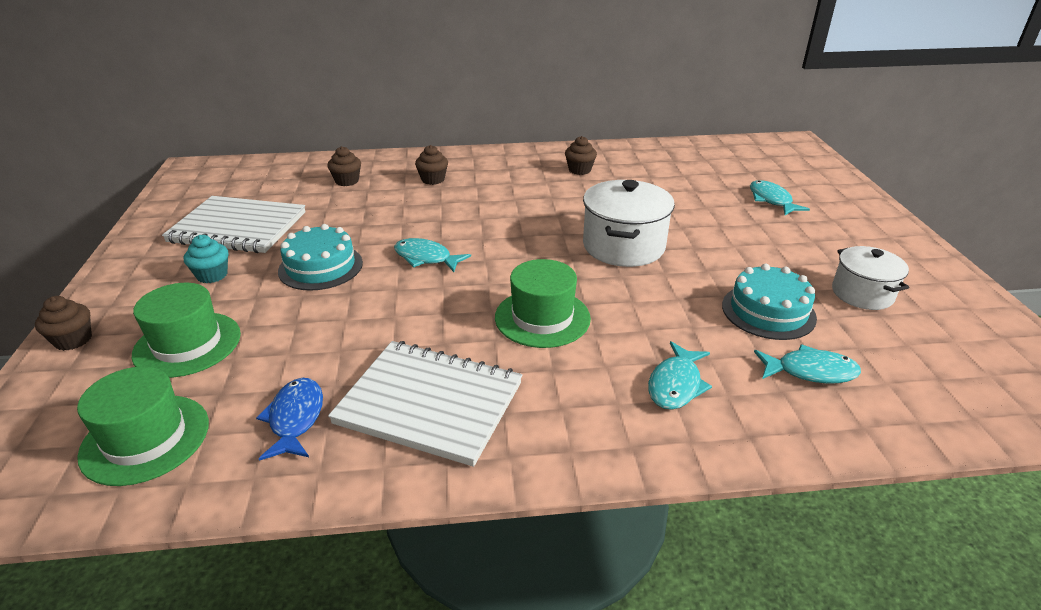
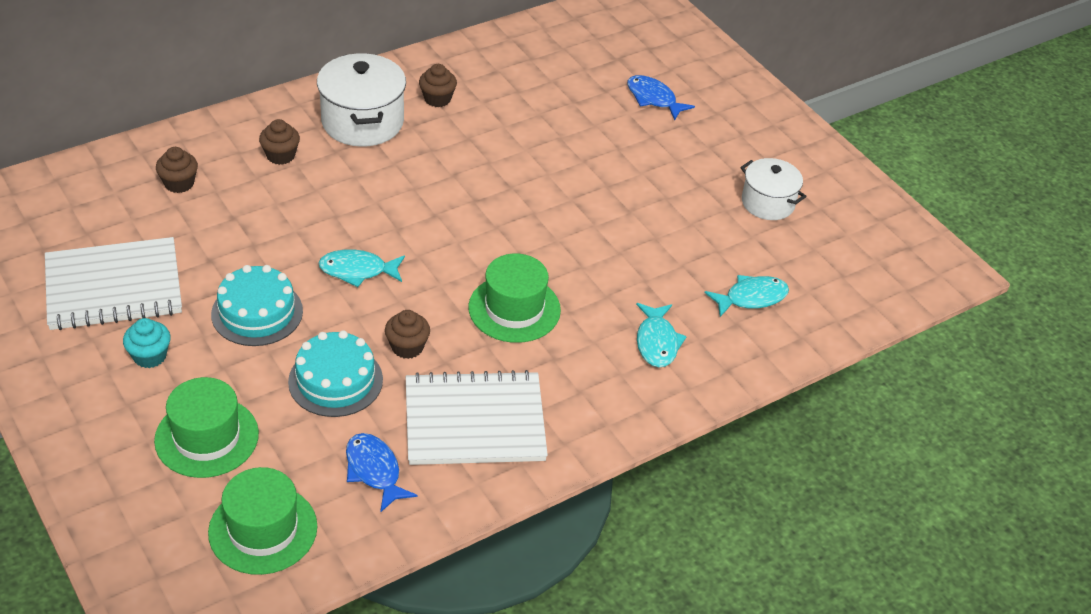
camera: 30 degrees left, 10 degrees up
brown cupcake [35,296,92,351] -> brown cupcake moved to [385,310,430,359]
white pot [583,180,675,267] -> white pot moved to [317,53,406,147]
turquoise cake [722,263,817,340] -> turquoise cake moved to [288,330,383,417]
turquoise fish [750,180,810,215] -> blue fish [627,75,695,121]

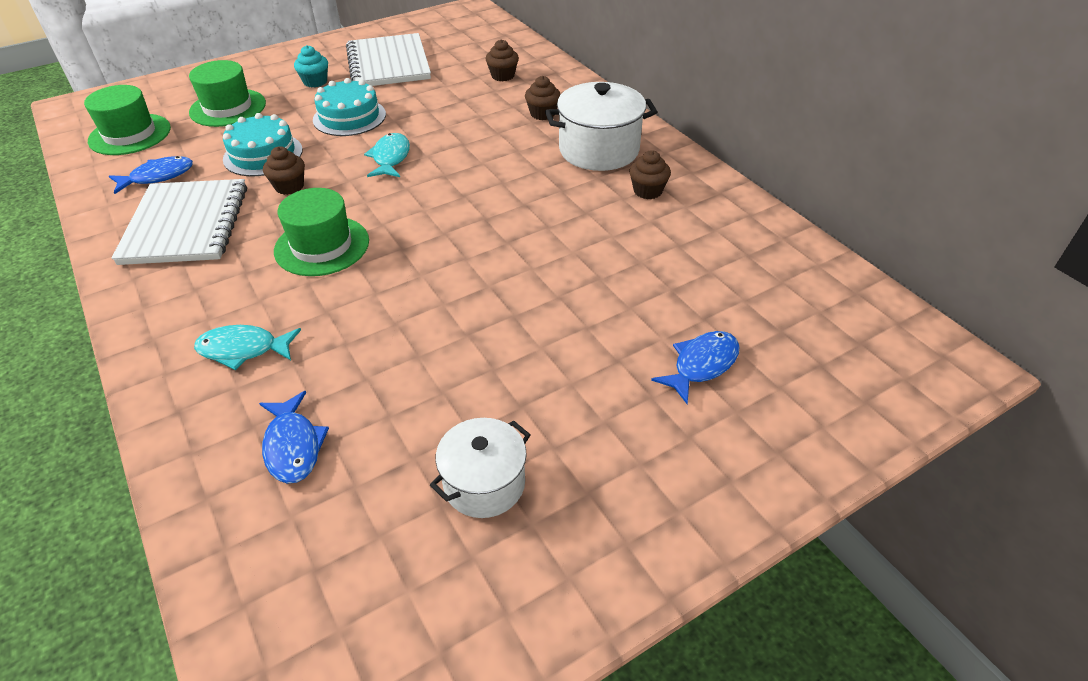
camera: 95 degrees right, 0 degrees up
turquoise fish [705,275,789,317] -> blue fish [259,391,329,483]

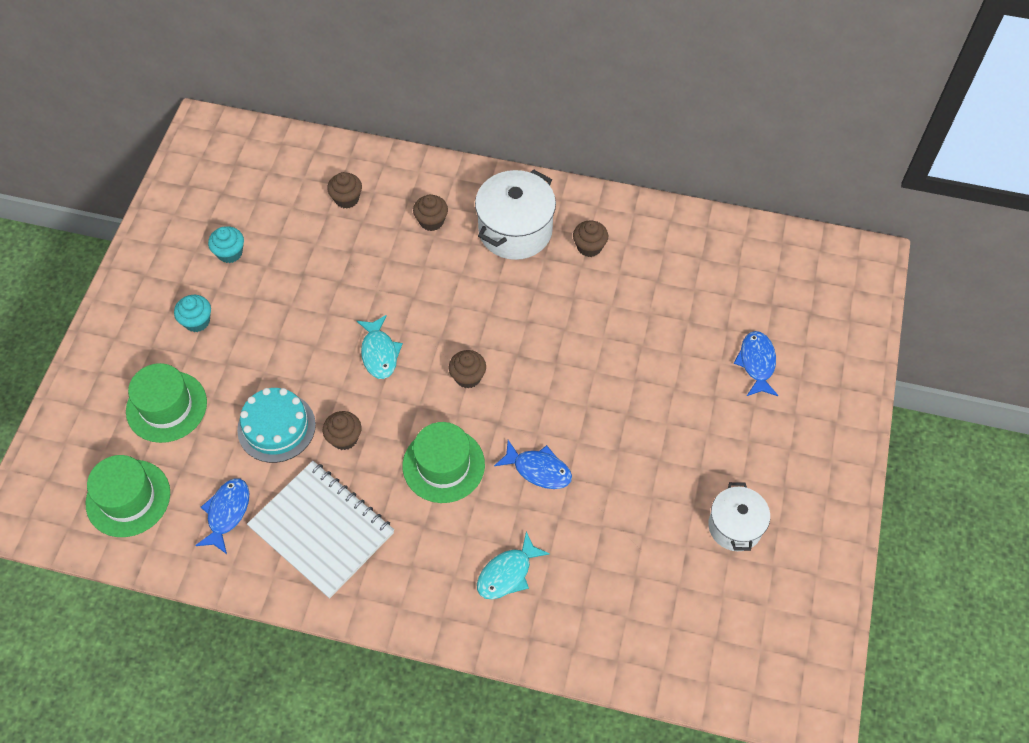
camera: 45 degrees left, 15 degrees up
blue fish [259,391,329,483] -> blue fish moved to [494,440,572,489]
turquoise cake [313,78,386,136] -> none
white notebook [346,33,431,86] -> turquoise cupcake [208,226,244,263]
turquoise fish [364,133,410,177] -> turquoise fish turned 150 degrees counterclockwise [357,315,403,379]
none -> brown cupcake [449,350,486,388]

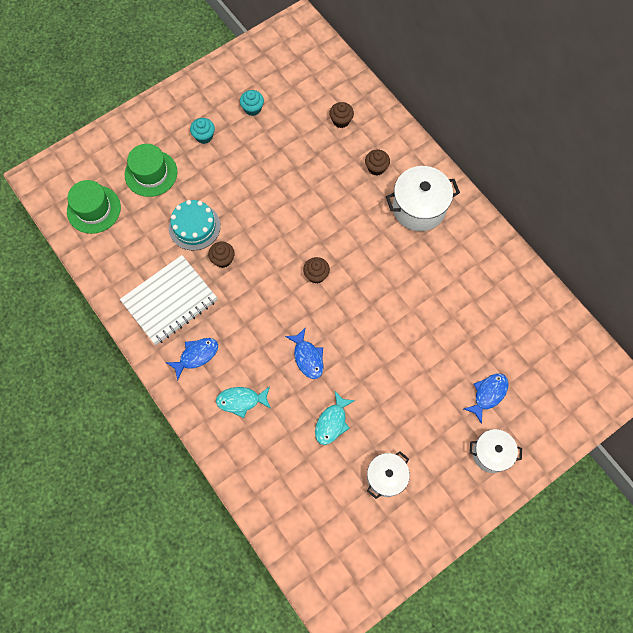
camera: 40 degrees right, 10 degrees up
blue fish [195,478,249,554] -> blue fish moved to [166,338,218,381]
white notebook [247,461,394,598] -> white notebook turned 60 degrees clockwise [120,255,218,345]
turquoise fish [357,315,403,379] -> turquoise fish moved to [315,391,355,445]
green hat [403,422,485,503] -> none
brown cupcake [573,220,608,257] -> none
none -> white pot [470,429,522,473]

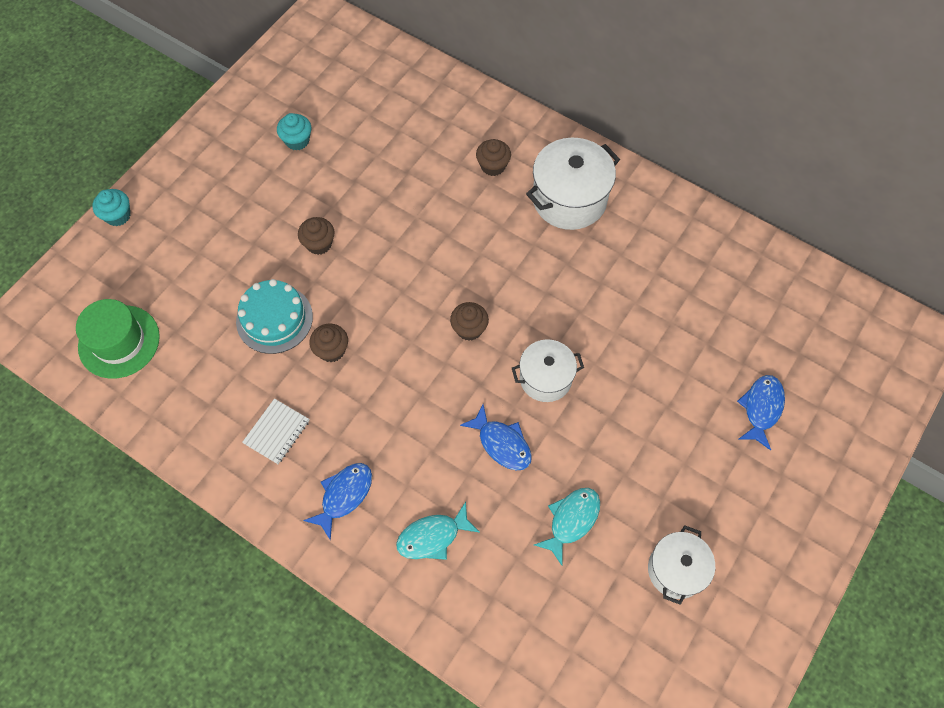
camera: 20 degrees left, 5 degrees down
white notebook [120,255,218,345] -> white notebook [242,398,310,464], size x0.48
green hat [125,144,177,197] -> none
turquoise cupcake [190,118,215,144] -> turquoise cupcake moved to [92,189,131,226]
turquoise fish [315,391,355,445] -> turquoise fish turned 150 degrees counterclockwise [534,488,600,565]
brown cupcake [329,102,354,128] -> brown cupcake moved to [298,217,335,255]
white pot [470,429,522,473] -> white pot moved to [512,339,584,402]

